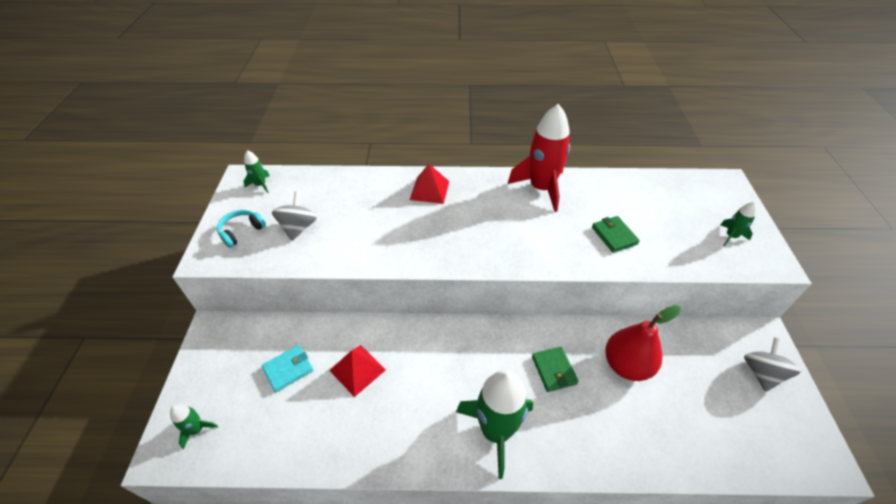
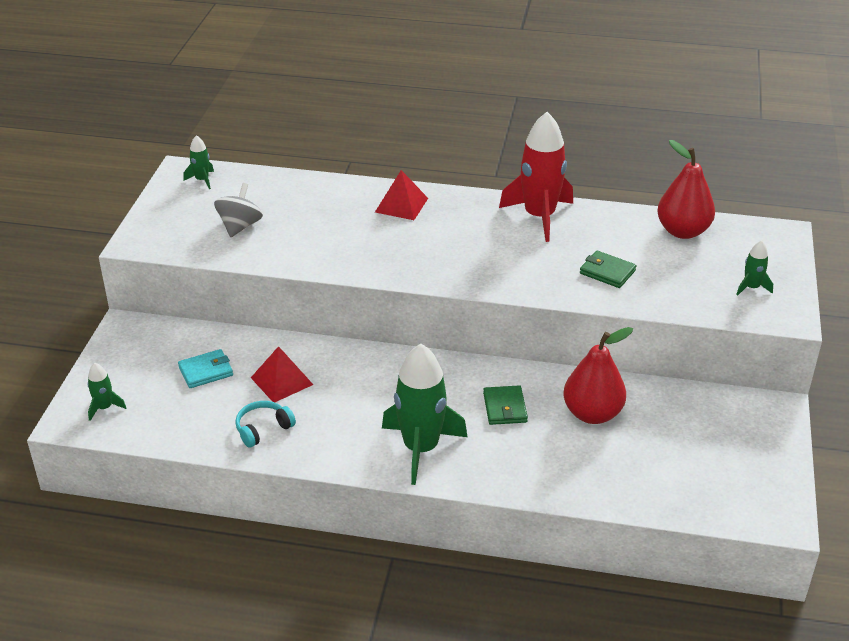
camera: 10 degrees right, 10 degrees down
turquoise headphones [217,210,266,248] -> turquoise headphones moved to [235,401,296,448]
green wallet [592,216,640,253] -> green wallet turned 45 degrees counterclockwise [580,251,636,288]
grey spinning top [744,337,801,392] -> none
none -> red pear [657,140,715,239]

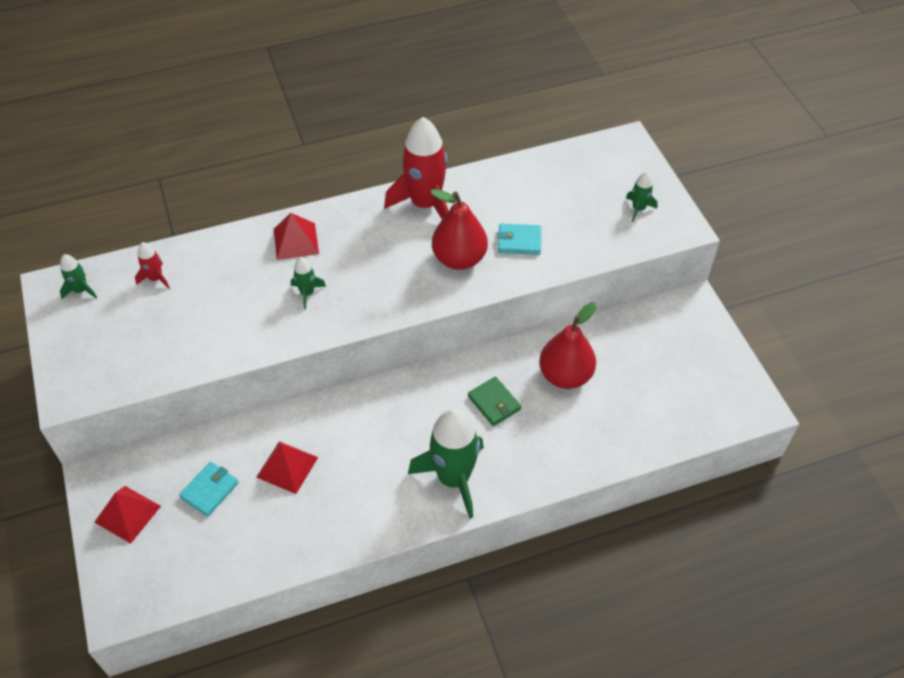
camera: 30 degrees left, 15 degrees up
green rocket [88,363,126,421] -> green rocket moved to [291,257,326,309]
grey spinning top [214,183,263,237] -> none
turquoise headphones [235,401,296,448] -> none
green wallet [580,251,636,288] -> turquoise wallet [497,224,541,255]
red pear [657,140,715,239] -> red pear moved to [430,189,488,270]
none -> red pyramid [94,486,161,543]
none -> red rocket [135,242,170,289]

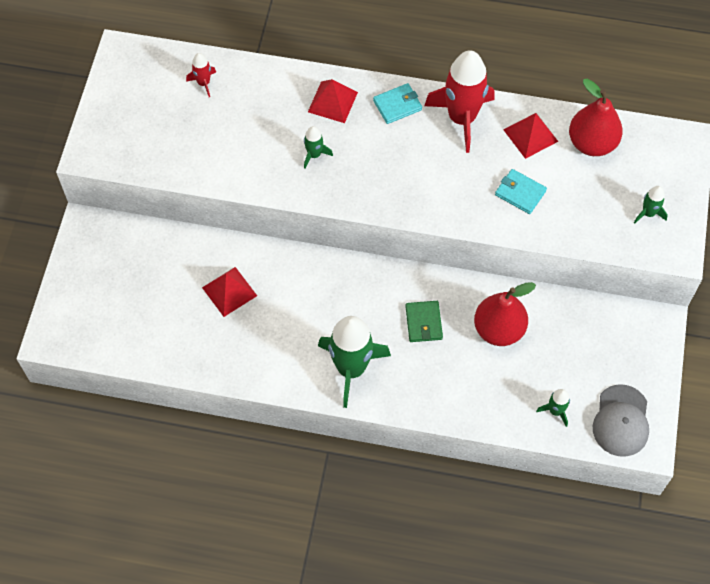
camera: 30 degrees right, 10 degrees up
green rocket [60,254,97,299] -> green rocket moved to [536,389,570,427]
red pyramid [94,486,161,543] -> red pyramid moved to [503,113,558,159]
turquoise wallet [179,462,239,517] -> turquoise wallet moved to [373,83,422,124]
red pear [430,189,488,270] -> red pear moved to [569,79,623,156]
none -> grey cap [593,385,649,457]

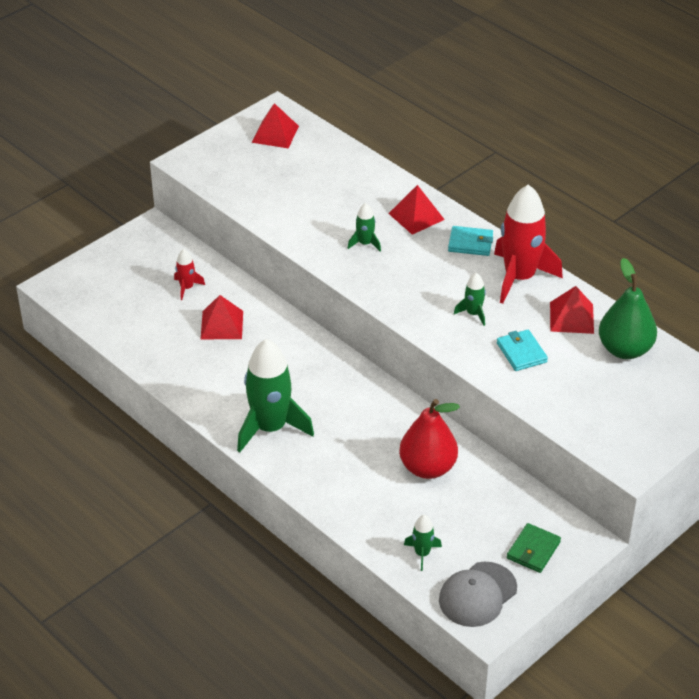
camera: 35 degrees right, 20 degrees down
red rocket [186,53,216,97] -> red rocket moved to [174,249,205,300]
green wallet [405,301,443,342] -> green wallet moved to [507,523,561,573]
red pear [569,79,623,156] -> green pear [599,258,657,359]
green rocket [634,186,668,223] -> green rocket moved to [454,273,486,326]
none -> red pyramid [252,103,299,148]

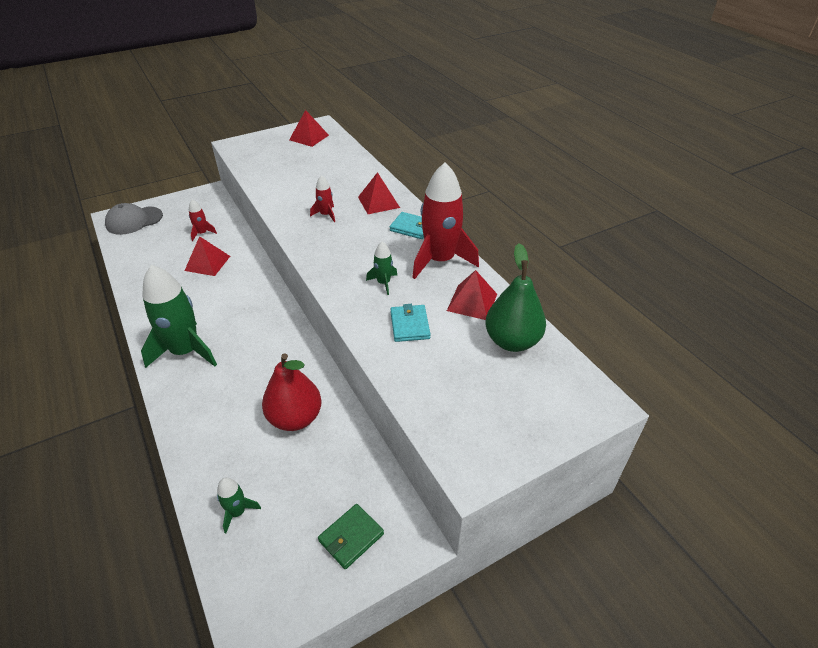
camera: 15 degrees right, 0 degrees up
green rocket [348,203,381,251] -> red rocket [310,175,335,222]
grey cap [439,561,517,627] -> grey cap moved to [105,203,163,235]

